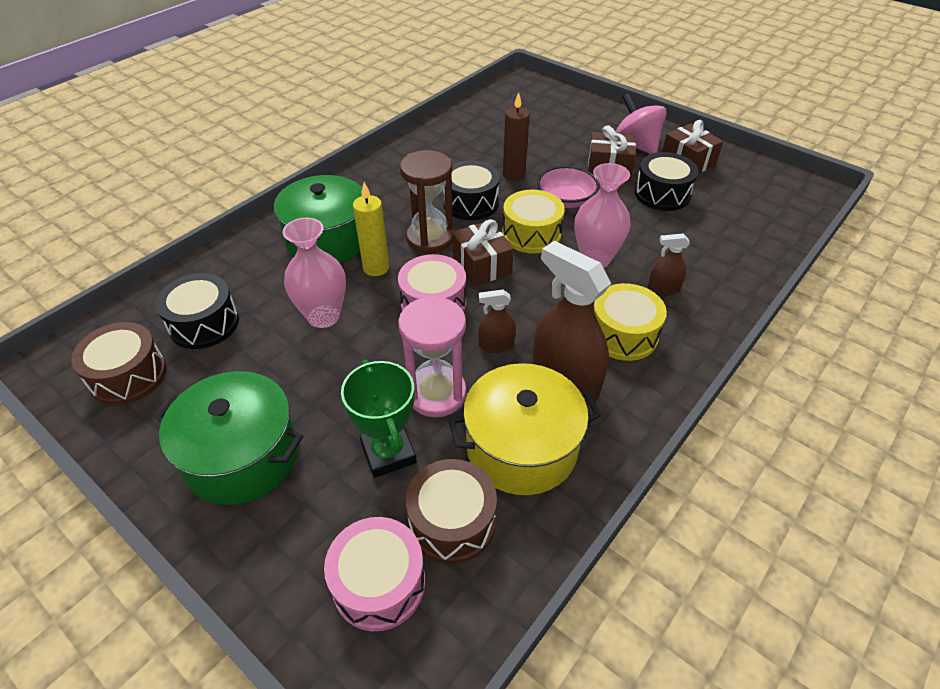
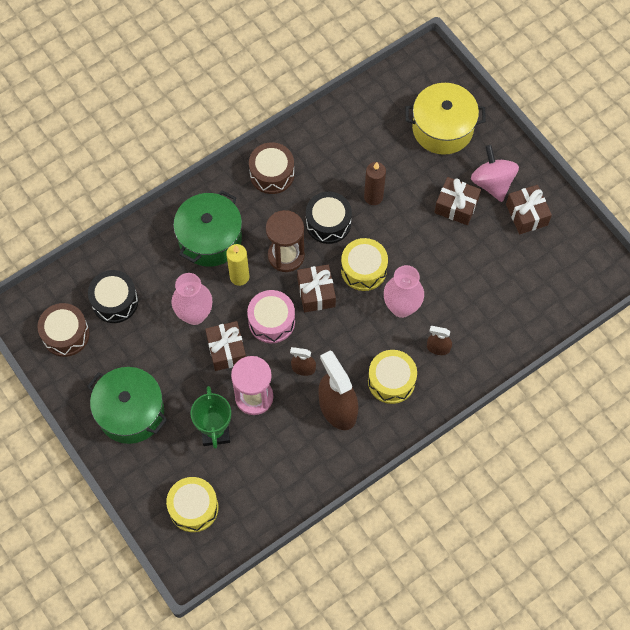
camera: 15 degrees right, 20 degrees up
pink drum [324,517,425,631] -> yellow drum [166,477,219,532]
brown drum [406,459,497,564] -> brown drum moved to [249,142,294,194]
yellow pot [448,363,601,495] -> yellow pot moved to [405,83,486,155]
pink bowl [537,166,599,208] -> none
black drum [635,152,698,211] -> none
none -> brown gift [205,321,246,371]

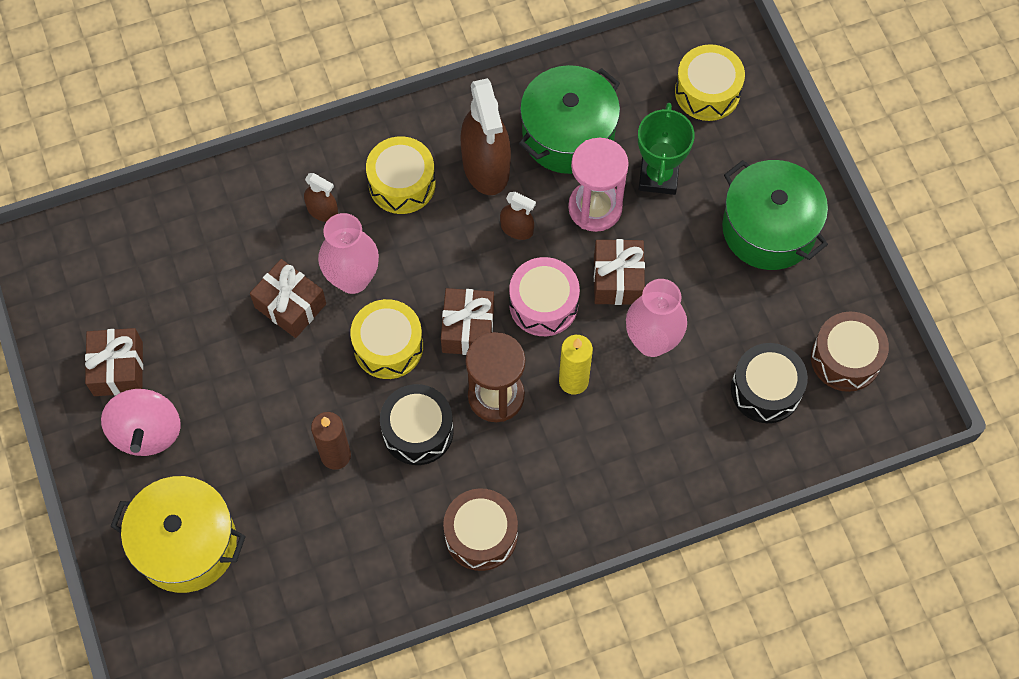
camera: 165 degrees left, 0 degrees up
green pot [173,190,242,267] -> green pot moved to [519,65,620,174]
brown gift [434,177,481,225] -> brown gift moved to [250,259,326,338]

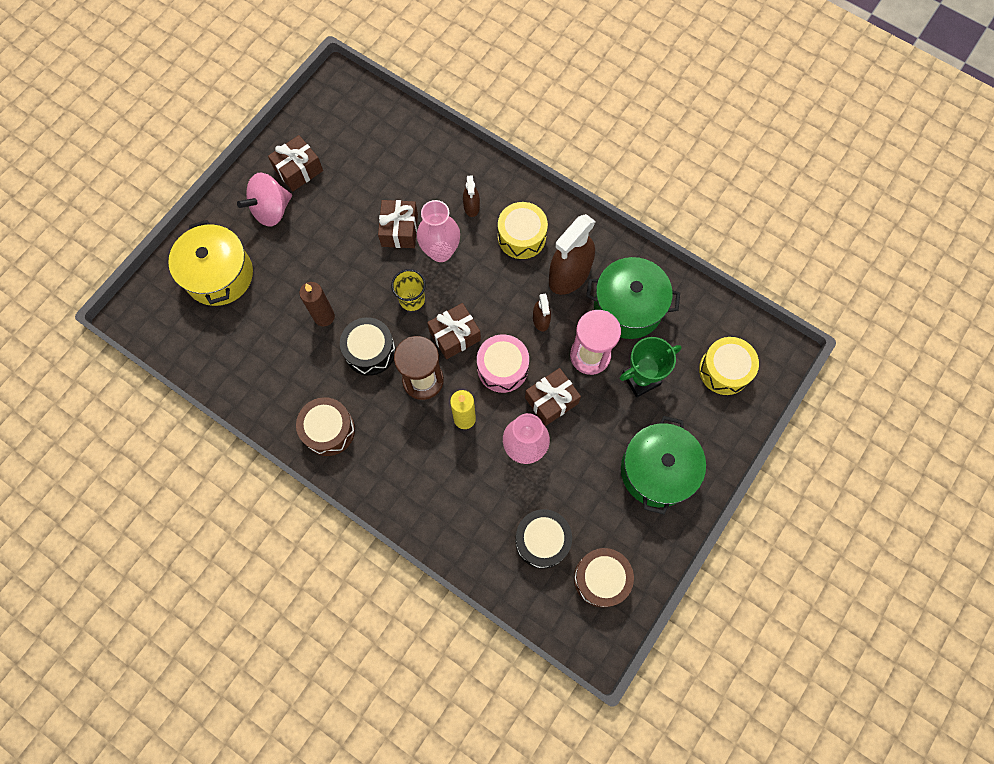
camera: 55 degrees right, 5 degrees up
yellow drum [350,299,423,379] -> yellow cup [391,269,426,311]

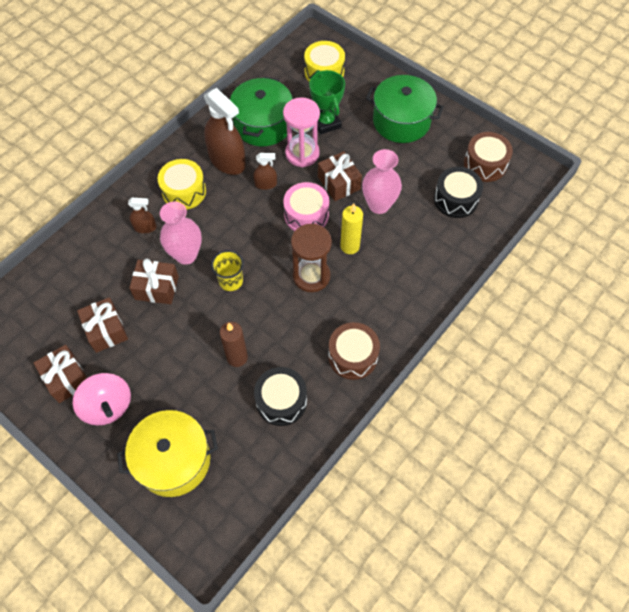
camera: 85 degrees left, 10 degrees down
black drum [340,317,396,376] -> black drum moved to [254,367,307,426]
brown gift [427,303,481,359] -> brown gift moved to [77,297,128,353]

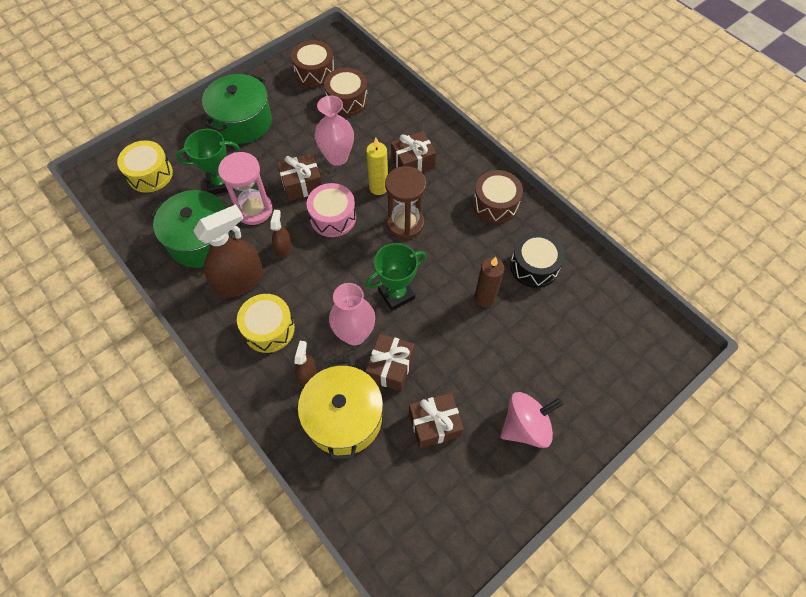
camera: 80 degrees left, 0 degrees up
brown gift [34,345,87,403] -> brown gift moved to [391,131,436,173]
yellow pot [117,410,218,497] -> yellow pot moved to [298,359,383,460]
yellow cup [211,250,244,291] -> green trophy [366,243,426,311]
black drum [434,167,483,218] -> brown drum [324,68,368,116]

